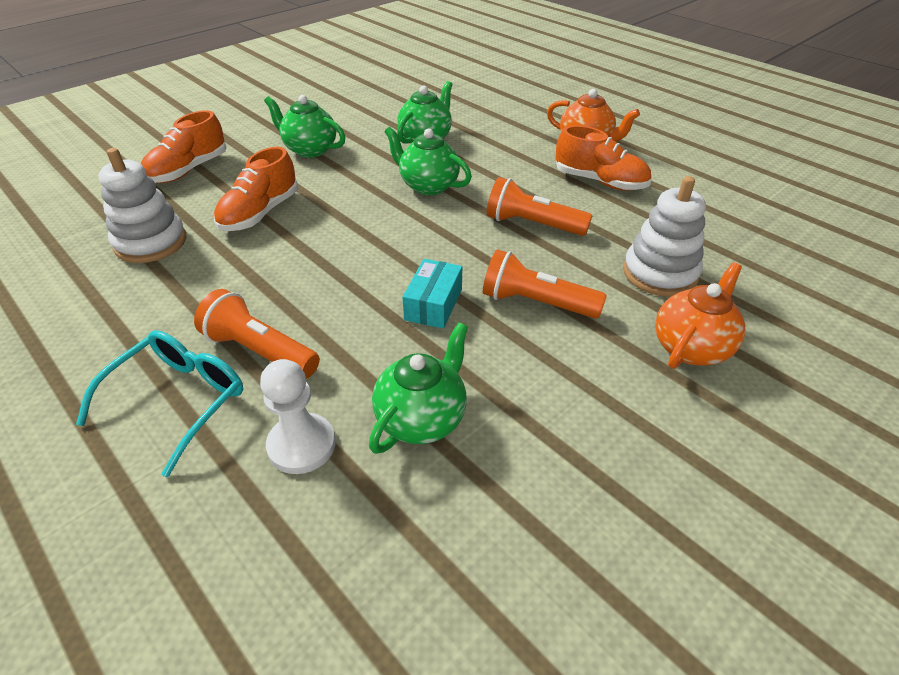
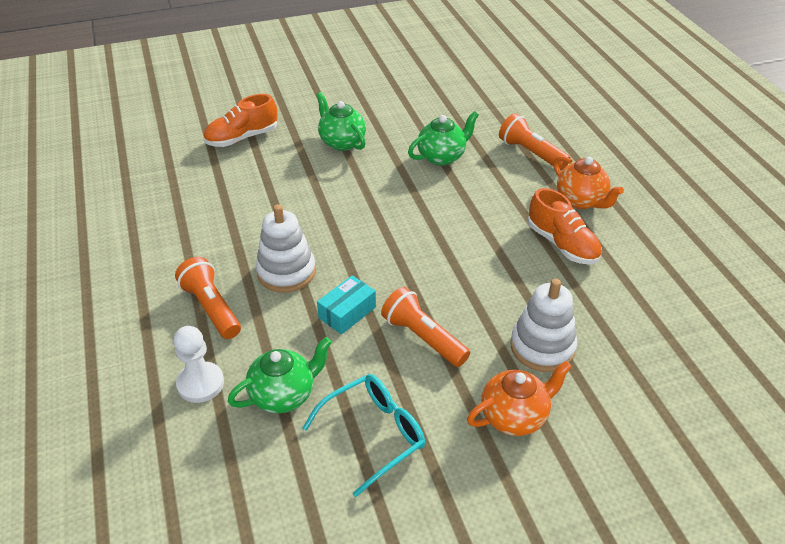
camera: 25 degrees right, 0 degrees up
turquoise glasses [76,330,244,477] -> turquoise glasses moved to [303,374,425,497]
white stacking toy [98,148,186,263] -> white stacking toy moved to [256,204,316,293]
orange shoe [214,147,298,231] -> none
green teapot [384,127,472,195] -> none
orange flashlight [487,177,593,236] -> orange flashlight moved to [499,113,570,170]

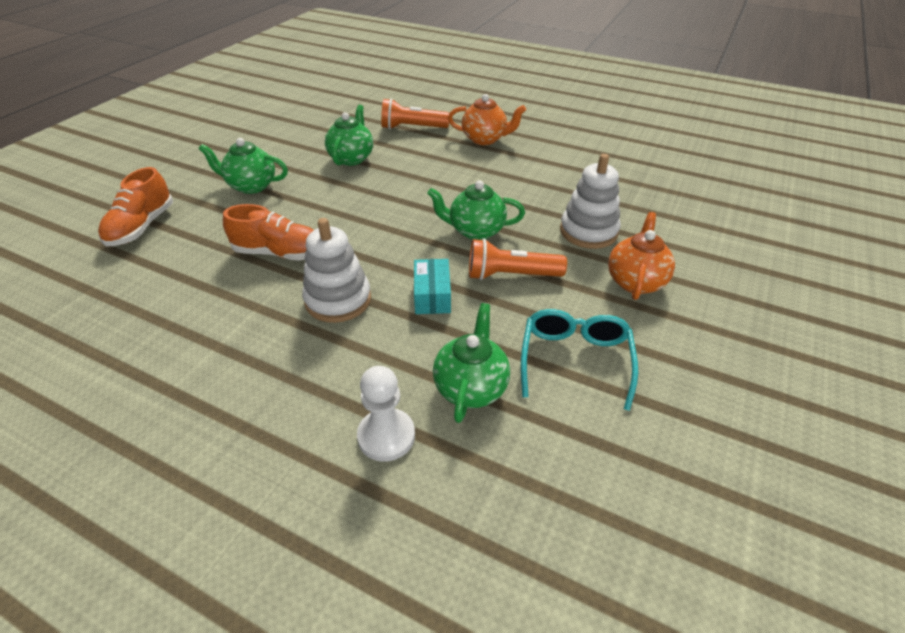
camera: 45 degrees left, 0 degrees up
orange flashlight [175,257,241,339] -> none
orange shoe [528,188,602,265] -> orange shoe moved to [223,204,314,261]
none -> green teapot [427,180,525,240]

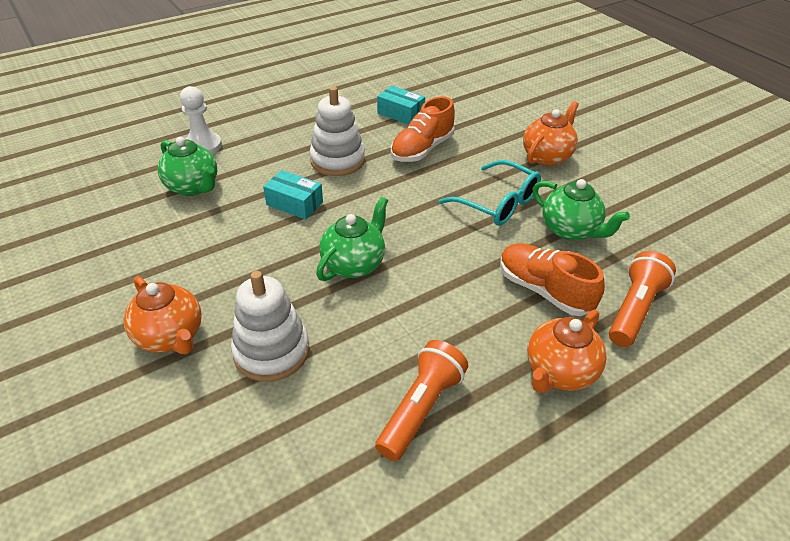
camera: 120 degrees right, 0 degrees up
orange shoe [98,167,173,246] -> orange shoe moved to [500,243,605,316]
green teapot [199,138,288,194] -> orange teapot [523,101,579,166]
orange flashlight [469,238,567,280] -> orange flashlight moved to [375,340,468,461]
turquoise glasses [521,309,638,411] -> turquoise glasses moved to [439,160,541,226]
none -> turquoise box [377,86,425,125]

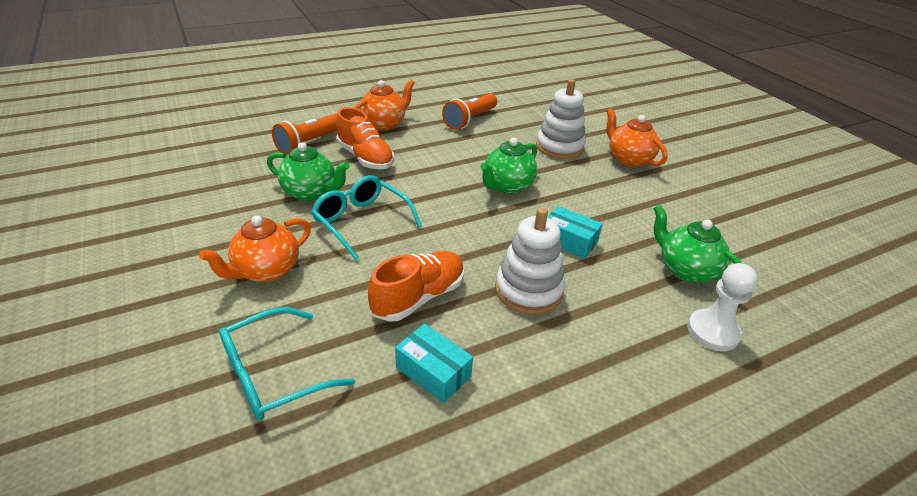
camera: 175 degrees left, 5 degrees down
green teapot [533,179,630,241] -> green teapot turned 150 degrees clockwise [267,142,349,201]
none -> turquoise glasses [219,307,355,421]

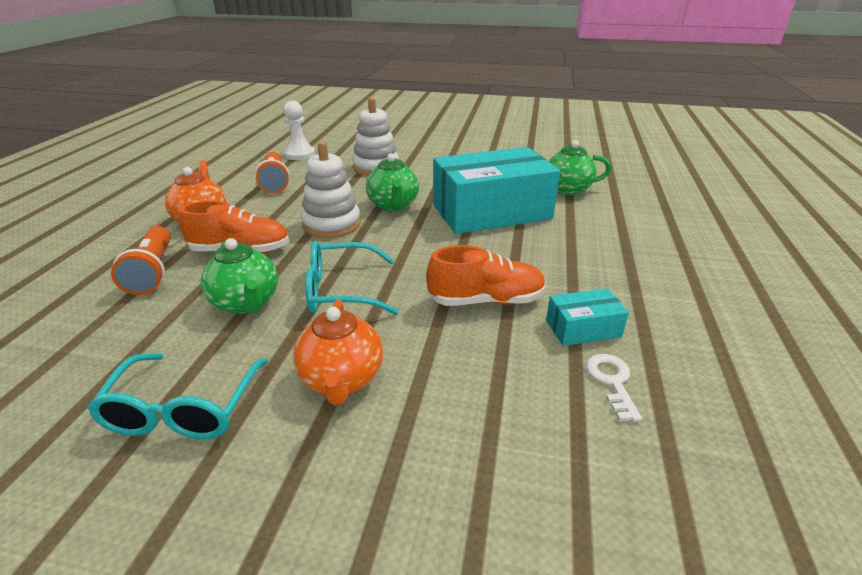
camera: 50 degrees left, 5 degrees down
turquoise glasses [219,307,355,421] -> turquoise glasses moved to [87,354,269,439]
green teapot [267,142,349,201] -> green teapot turned 90 degrees clockwise [201,238,278,314]
orange shoe [368,251,464,322] -> orange shoe turned 90 degrees clockwise [426,245,546,306]
white stacking toy [495,208,565,314] -> white stacking toy moved to [301,141,361,238]
turquoise box [547,206,603,259] -> turquoise box [433,147,560,234], size x2.31
orange teapot [606,108,668,167] -> none
white pawn [687,263,758,351] -> white pawn moved to [284,101,315,160]
none -> white key [586,354,642,422]

